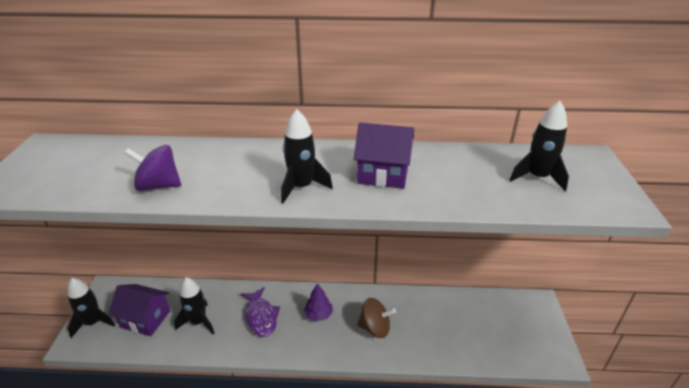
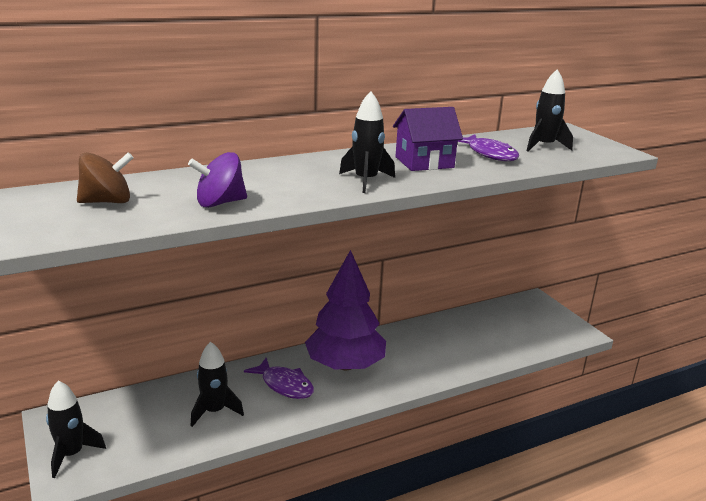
camera: 30 degrees left, 10 degrees down
purple house [108,284,170,336] -> none
purple tree [304,283,333,321] -> purple tree [305,250,386,370], size x2.38
brown spinning top [357,298,396,338] -> brown spinning top moved to [77,152,133,203]
none -> purple fish [457,134,519,161]

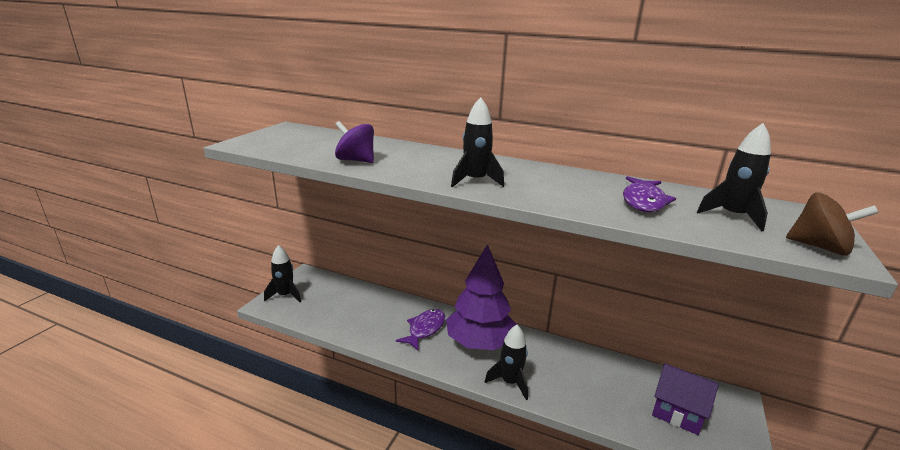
camera: 50 degrees right, 0 degrees up
brown spinning top [77,152,133,203] -> brown spinning top moved to [786,192,879,256]
black rocket [191,342,244,427] -> black rocket moved to [485,325,528,400]
purple fish [244,358,314,399] -> purple fish turned 150 degrees counterclockwise [396,309,445,350]
purple house [393,107,463,171] -> purple house moved to [652,364,719,435]

